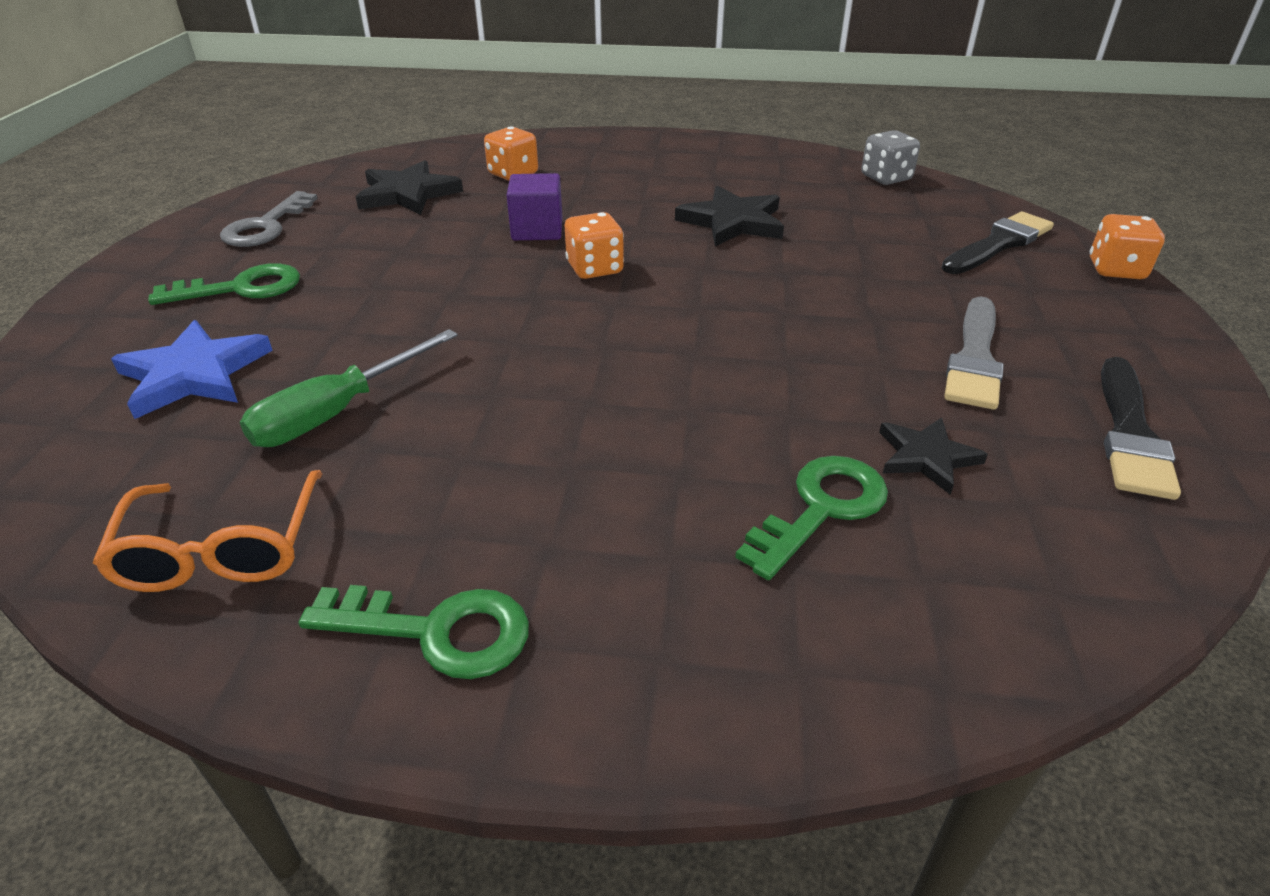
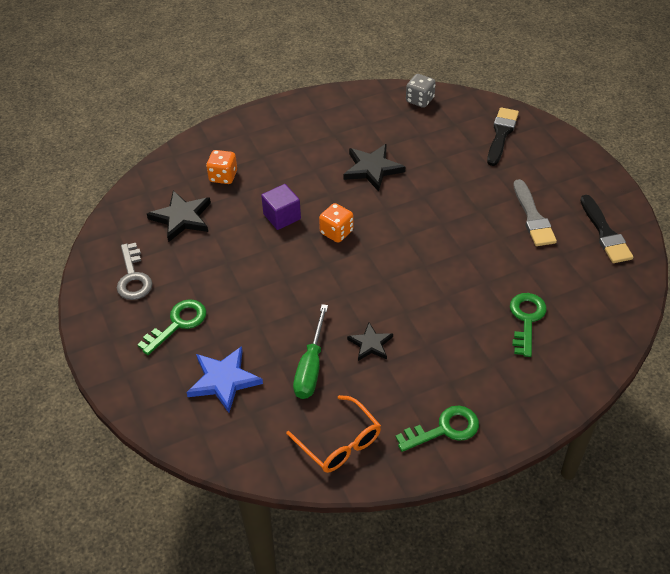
camera: 30 degrees left, 10 degrees up
black star [879,418,988,495] -> black star moved to [347,323,393,361]
orange dice [1090,214,1165,279] -> none

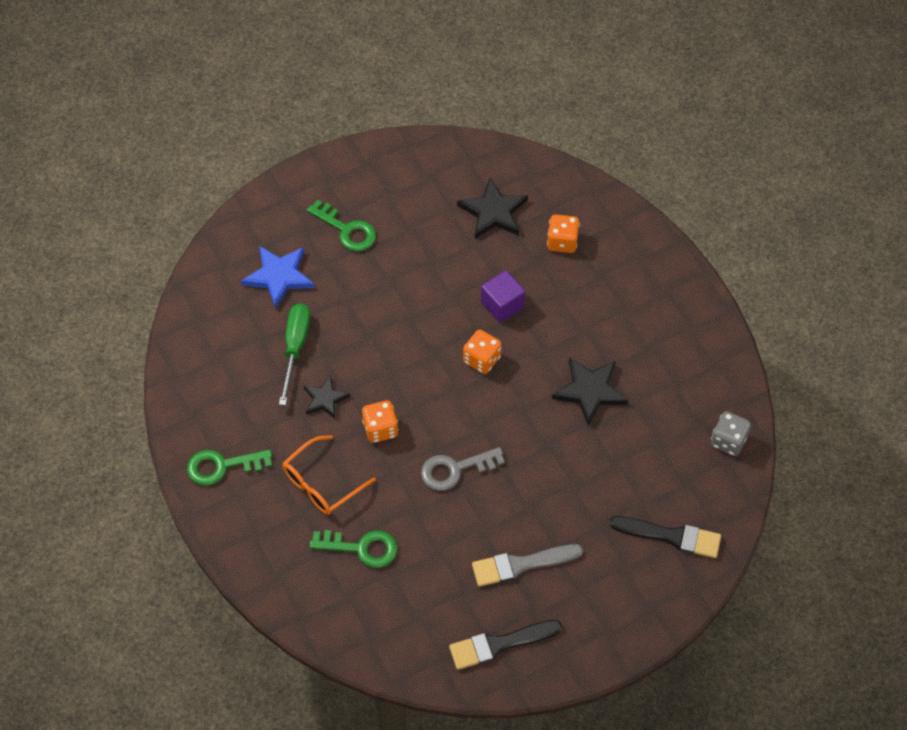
camera: 85 degrees right, 10 degrees up
grey key [117,243,153,300] -> grey key moved to [421,447,505,491]
orange glasses [286,395,381,473] -> orange glasses moved to [283,435,376,515]
green screwdriver [293,304,328,399] -> green screwdriver turned 90 degrees clockwise [279,303,310,406]
green key [395,406,479,452] -> green key turned 105 degrees clockwise [187,450,272,486]
none -> orange dice [362,401,398,443]

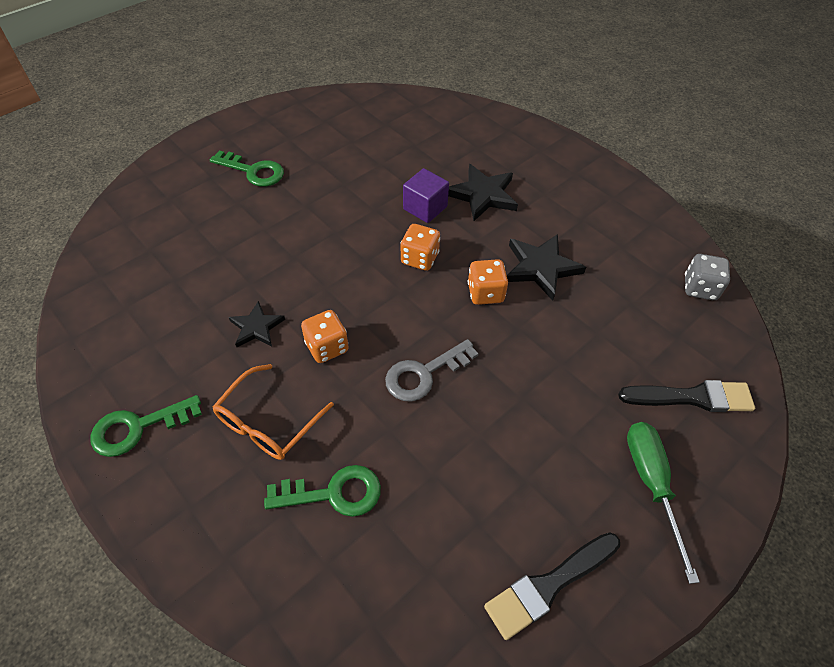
camera: 15 degrees left, 5 degrees down
blue star [241,246,315,309] -> none
green screwdriver [279,303,310,406] -> green screwdriver moved to [627,422,700,584]
black star [457,178,528,239] -> black star moved to [448,164,518,221]
grey brush [472,544,583,587] -> none
orange dice [547,215,580,253] -> orange dice moved to [468,259,508,305]

